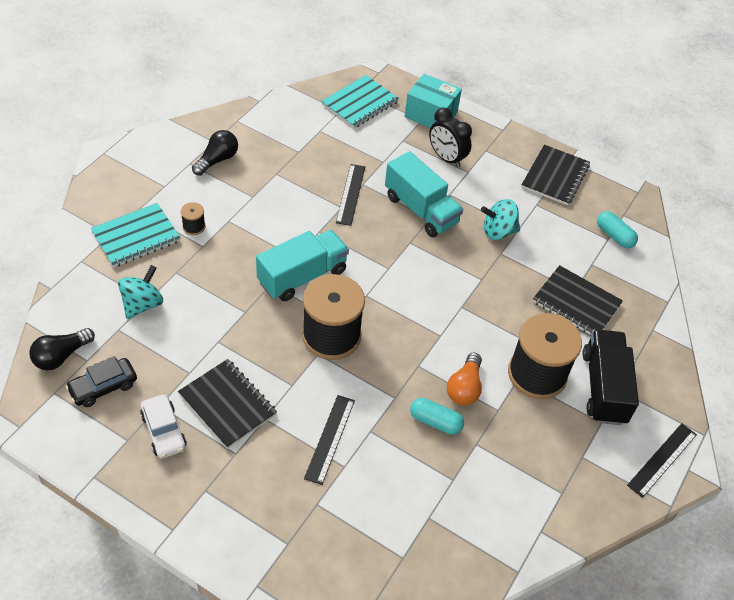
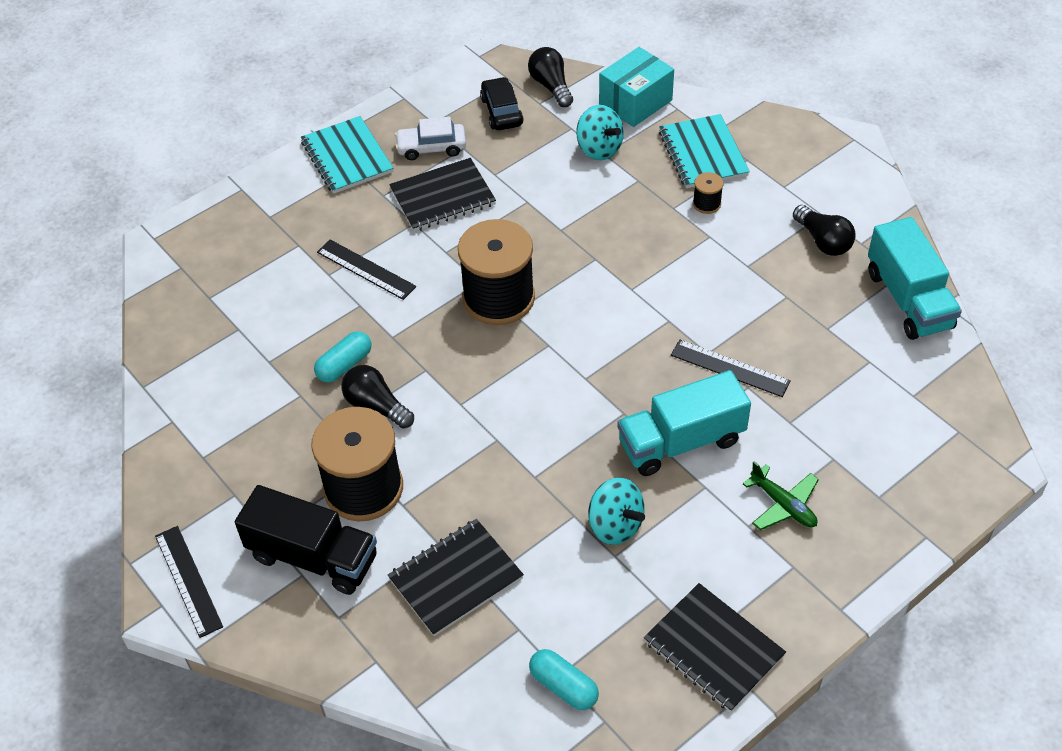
camera: 115 degrees right, 0 degrees up
turquoise truck [256,230,349,301] -> turquoise truck moved to [868,217,962,340]
turquoise notebook [321,75,399,128] -> turquoise notebook moved to [301,116,393,194]
turquoise box [405,74,462,128] -> turquoise box moved to [599,47,674,127]
black clock [429,108,472,168] -> green plane [743,461,819,530]
orange light bulb [447,353,482,406] -> black light bulb [341,365,414,428]
turquoise spinning top [481,199,520,240] -> turquoise spinning top turned 120 degrees clockwise [588,477,645,545]
turquoise capsule [597,211,638,248] -> turquoise capsule turned 60 degrees clockwise [529,649,599,710]

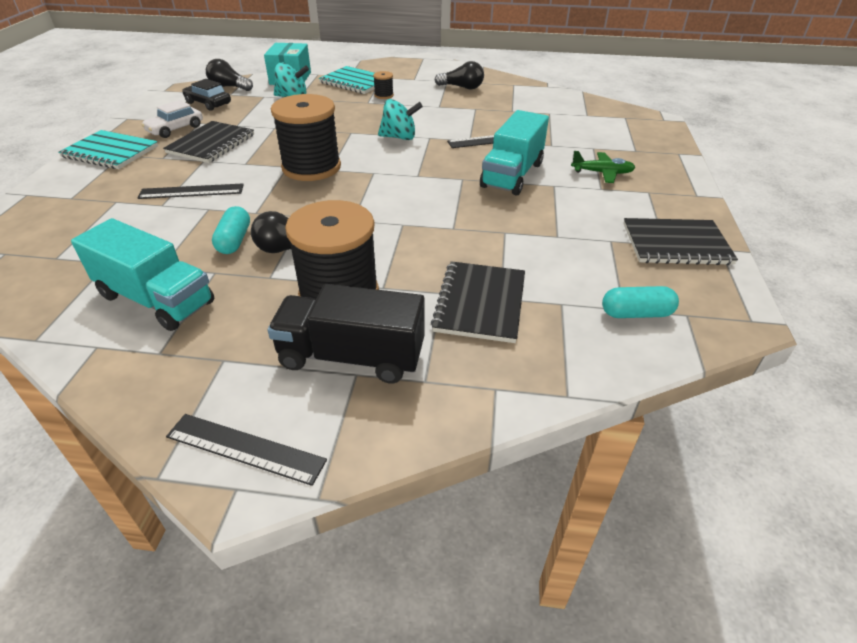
camera: 45 degrees left, 10 degrees down
black truck [235,485,377,595] -> black truck turned 150 degrees counterclockwise [268,284,425,383]
turquoise spinning top [588,477,645,545] -> turquoise spinning top moved to [378,99,423,140]
turquoise truck [868,217,962,340] -> turquoise truck moved to [71,218,214,331]

